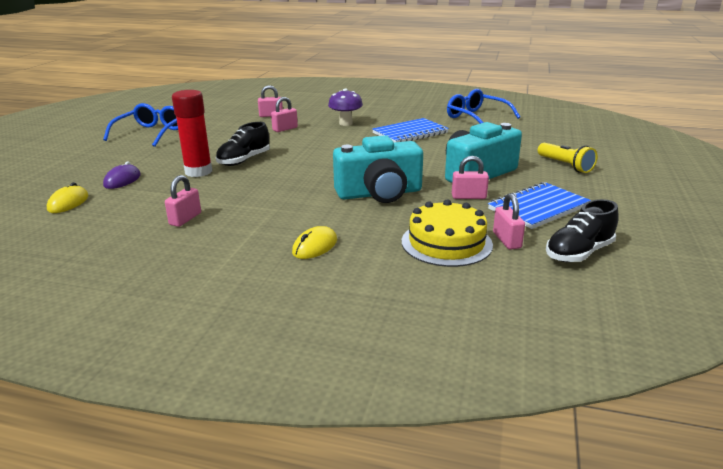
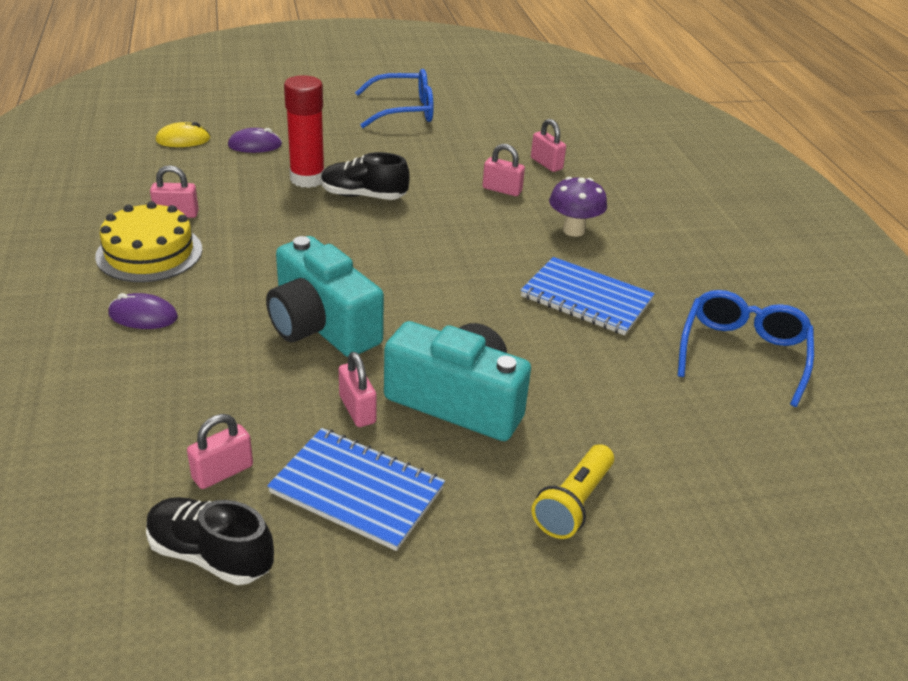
camera: 60 degrees right, 10 degrees up
yellow mouse [292,226,337,259] -> purple mouse [108,293,178,329]
yellow cake [402,199,493,267] -> yellow cake moved to [95,201,202,282]

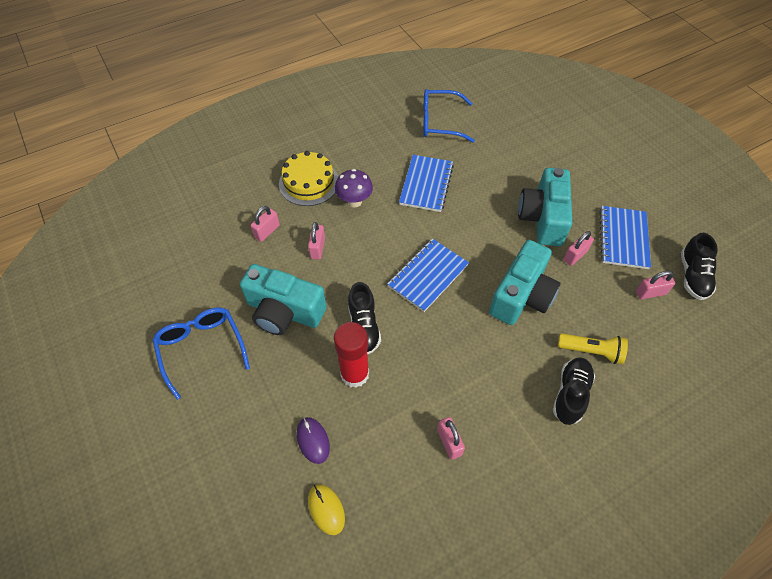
camera: 105 degrees left, 20 degrees up
yellow cake [95,201,202,282] -> yellow cake moved to [279,151,338,206]
purple mouse [108,293,178,329] -> black shoe [553,357,595,425]
pink padlock [187,414,253,489] -> pink padlock turned 45 degrees counterclockwise [636,271,675,299]
yellow flashlight [531,444,614,539] -> yellow flashlight moved to [558,333,628,364]
none -> turquoise camera [240,264,327,335]
none -> blue notebook [387,239,469,312]

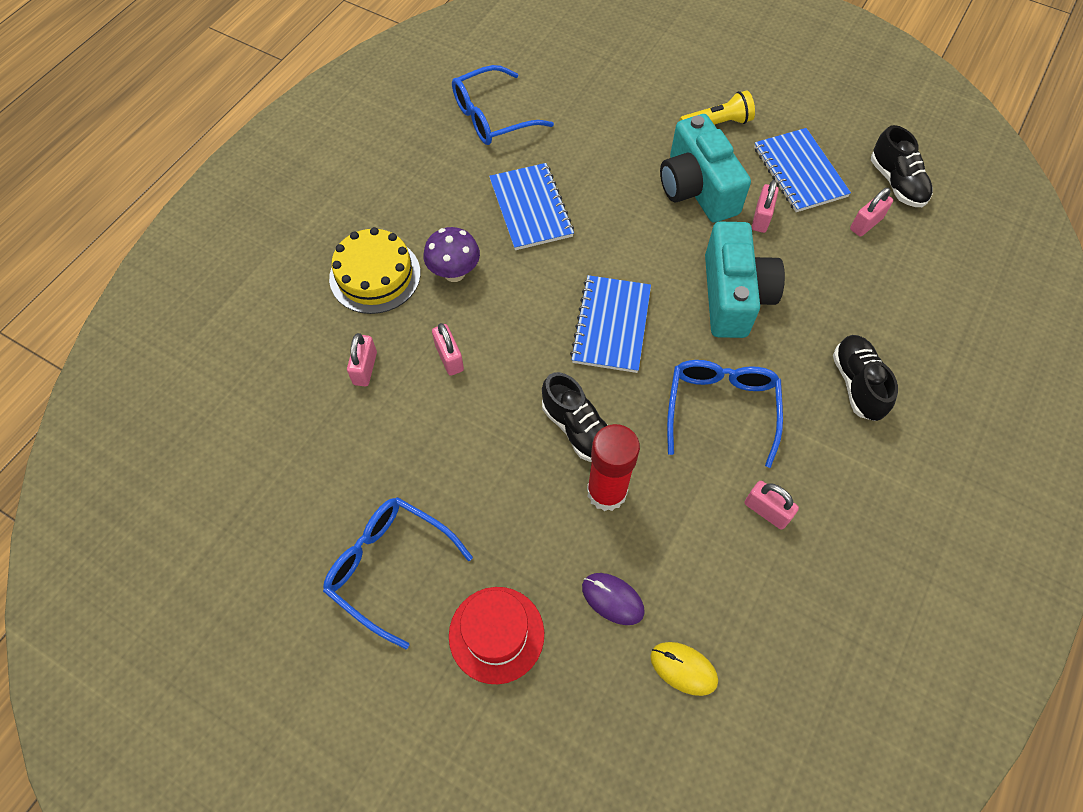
camera: 30 degrees left, 5 degrees up
turquoise camera [240,264,327,335] -> none
yellow flashlight [558,333,628,364] -> yellow flashlight moved to [679,90,755,125]
none -> red hat [449,587,544,684]
none -> blue glasses [667,360,783,468]

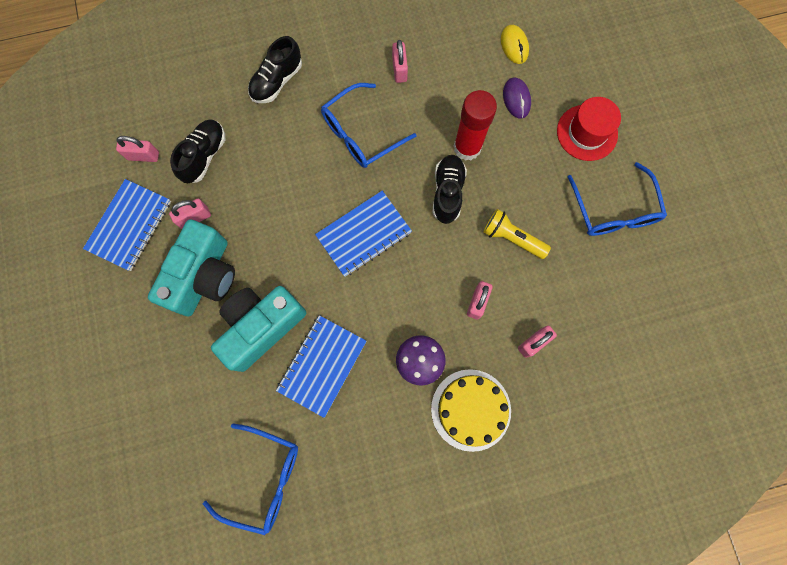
camera: 135 degrees left, 15 degrees up
yellow flashlight [679,90,755,125] -> yellow flashlight moved to [483,209,551,259]
turquoise camera [705,222,785,338] -> turquoise camera moved to [211,286,306,372]
black shoe [871,125,933,207] -> black shoe moved to [170,119,225,183]

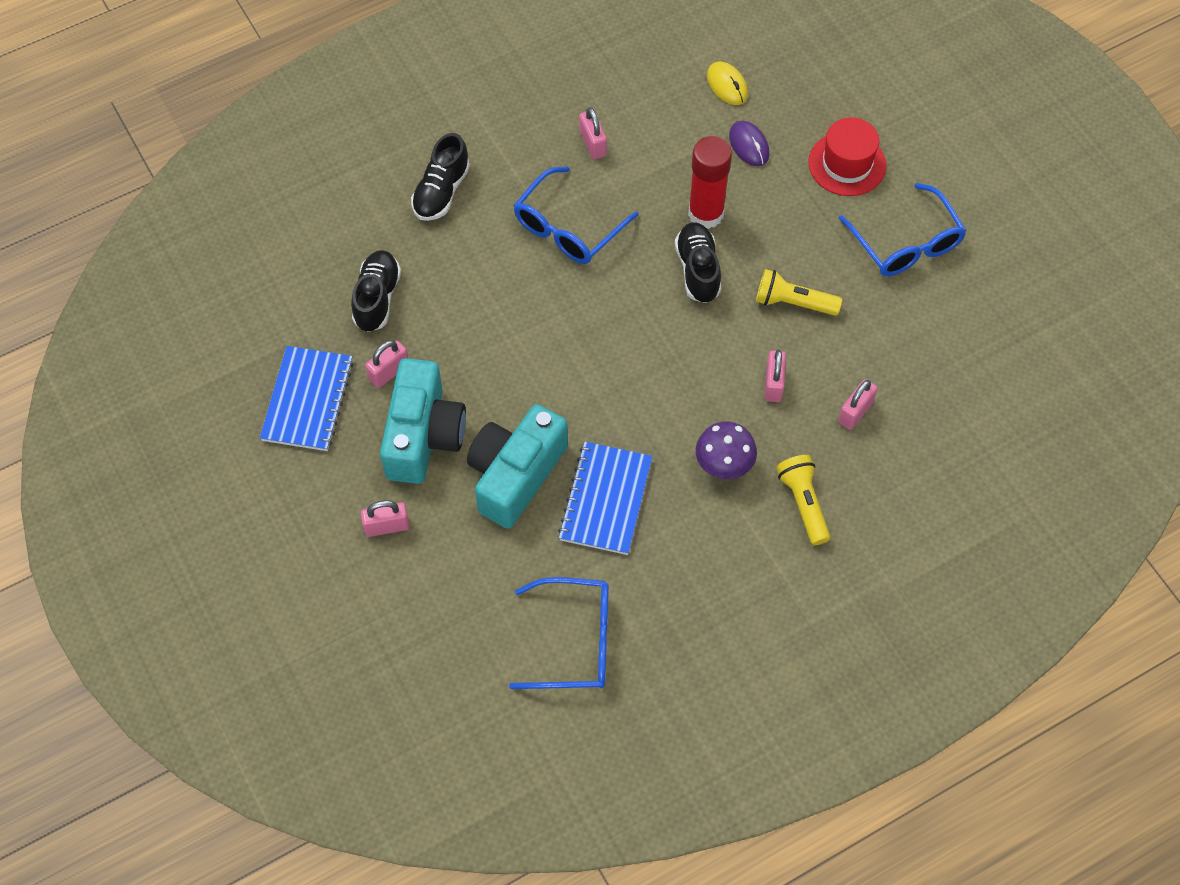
camera: 15 degrees left, 15 degrees down
pink padlock [116,136,159,162] -> pink padlock moved to [361,500,410,537]
blue notebook [315,191,412,277] -> none
yellow cake [431,369,511,452] -> yellow flashlight [776,455,830,545]

